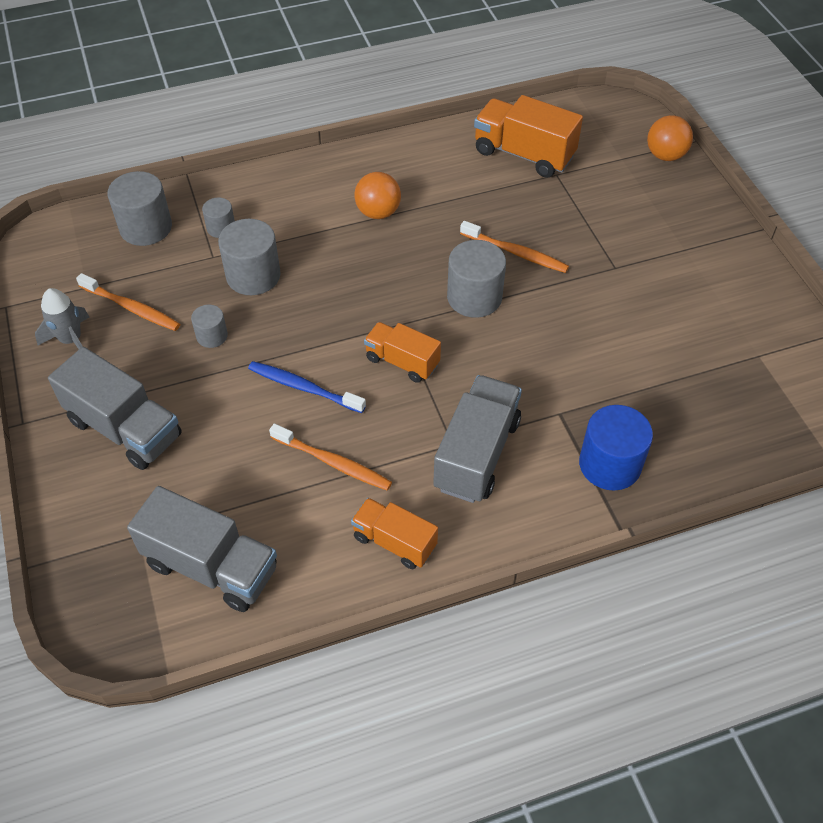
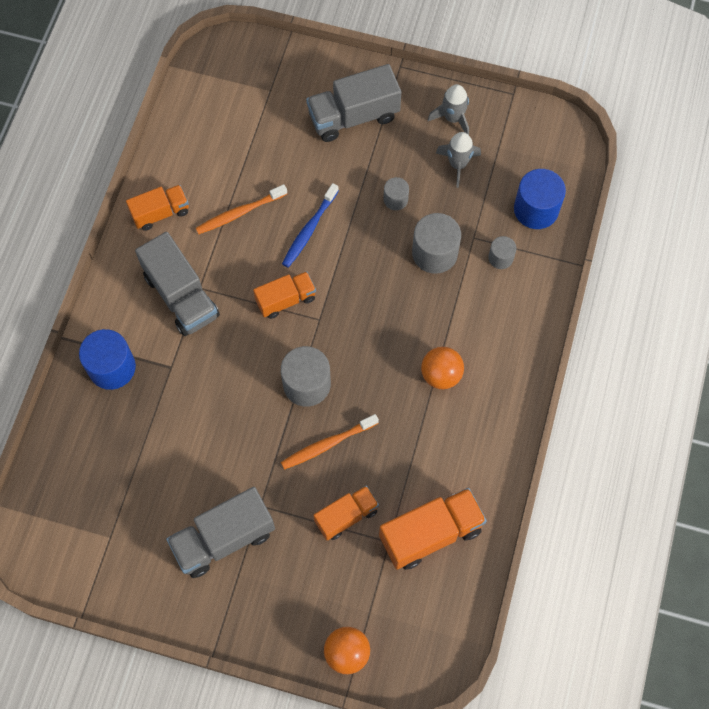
camera: 125 degrees right, 15 degrees up
orange toothbrush [76,273,180,331] -> grey rocket [436,132,481,188]
grey cylinder [108,171,172,246] -> blue cylinder [514,169,566,229]
grey truck [127,486,277,612] -> grey truck moved to [166,487,275,578]
blue toothbrush [248,361,366,413] -> blue toothbrush turned 150 degrees clockwise [282,183,339,268]
none -> orange truck [313,486,379,540]

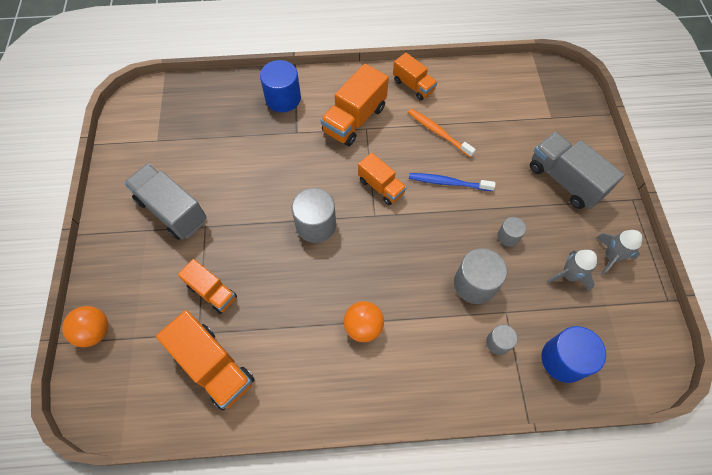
camera: 70 degrees right, 5 degrees down
grey truck [135,232,220,336] -> orange truck [320,64,389,146]
orange toothbrush [281,414,379,470] -> none

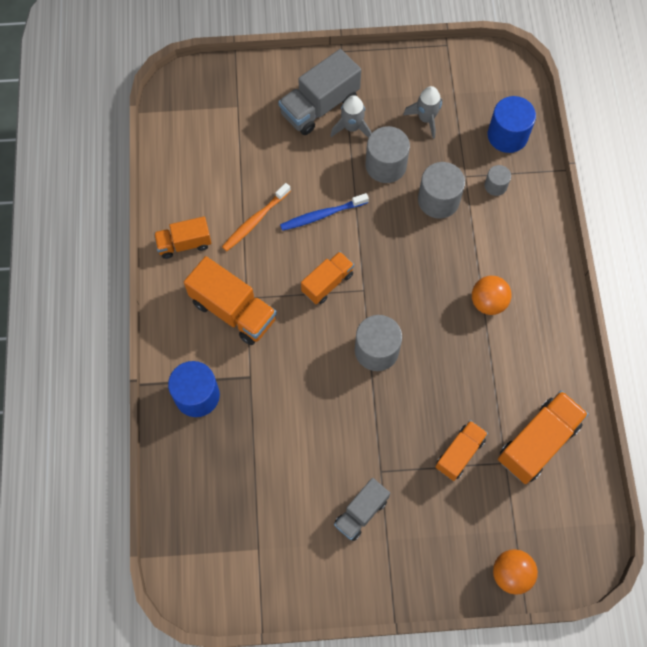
camera: 90 degrees left, 5 degrees up
grey truck [124,164,207,240] -> grey truck [334,478,390,541], size x0.63
orange truck [393,53,437,101] -> orange truck turned 150 degrees counterclockwise [154,217,211,259]
blue toothbrush [409,173,495,191] -> blue toothbrush turned 60 degrees clockwise [280,193,369,231]
grey cylinder [497,217,526,247] -> grey cylinder [366,126,410,183], size x1.82
grey rocket [596,230,642,276] -> grey rocket moved to [330,95,372,138]

